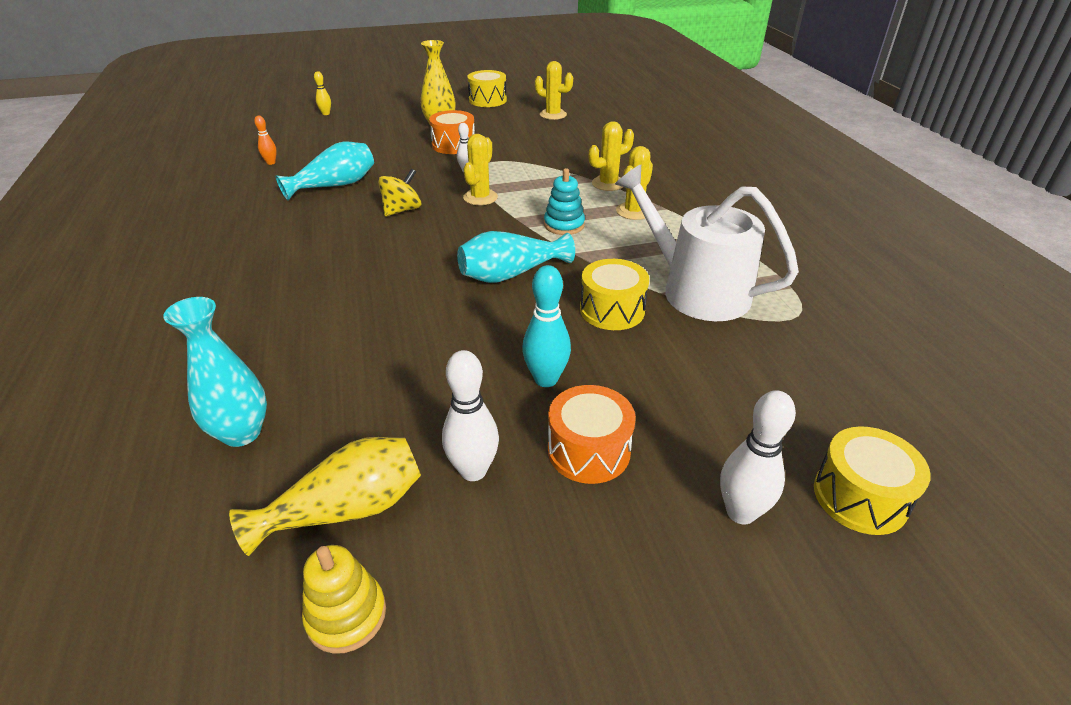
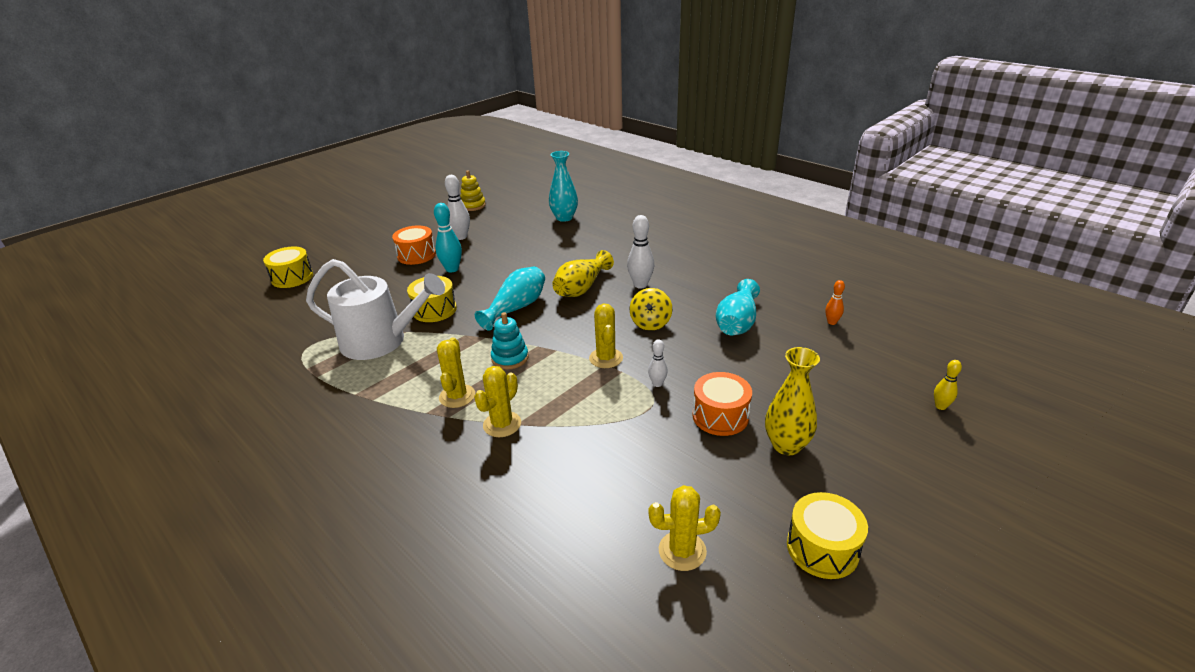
camera: 150 degrees right, 5 degrees down
yellow vase [229,437,421,556] -> yellow vase moved to [552,250,614,297]
white bowling pin [720,390,796,525] -> white bowling pin moved to [627,215,654,289]

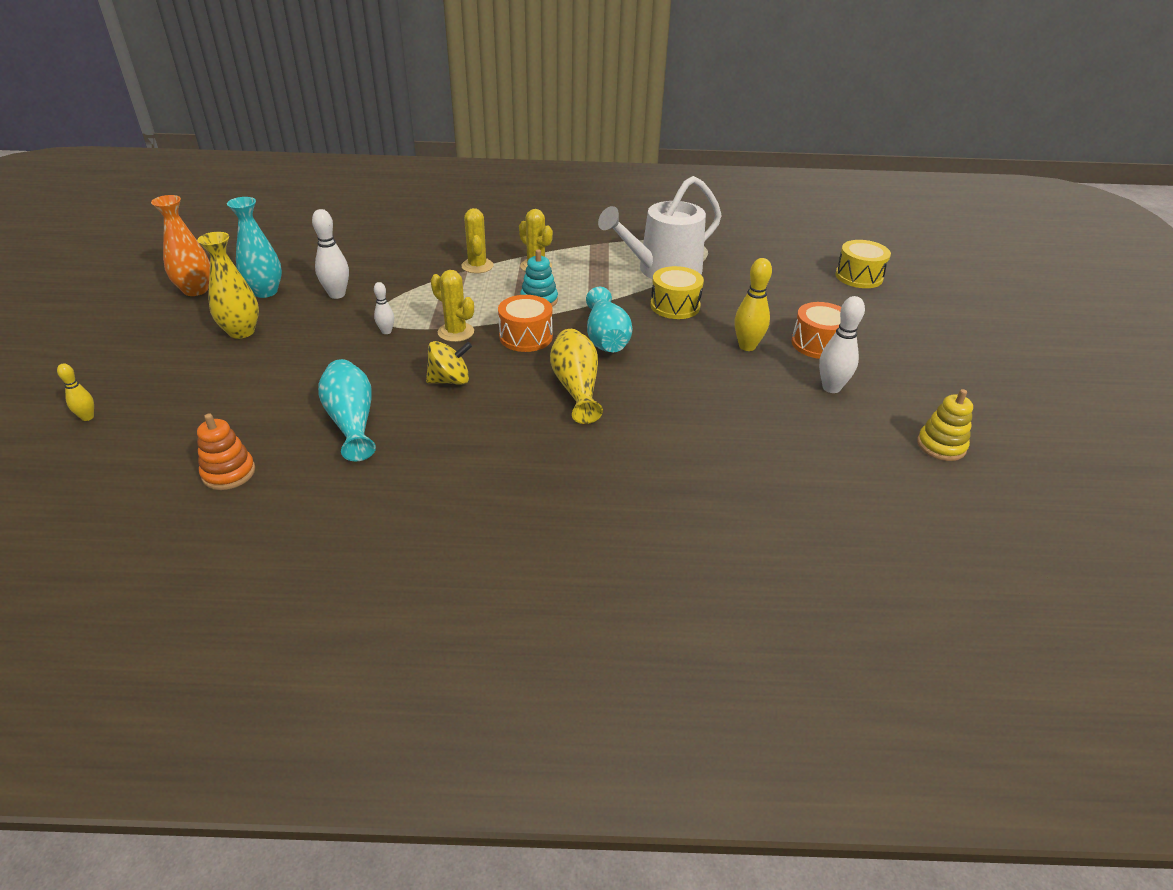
camera: 135 degrees right, 5 degrees up
turquoise bowling pin [434,203,462,273] -> yellow bowling pin [734,258,772,351]
turquoise vase [549,151,578,222] -> turquoise vase moved to [227,197,282,298]
white bowling pin [627,215,654,289] -> white bowling pin moved to [312,209,349,299]
yellow spinning top [630,288,672,331] -> yellow spinning top turned 105 degrees clockwise [426,341,472,385]
yellow cactus [649,485,721,571] -> none
orange drum [692,372,752,436] -> orange drum moved to [498,295,553,352]
yellow drum [787,492,868,579] -> orange vase [151,195,210,296]
orange bowling pin [825,280,845,325] -> orange stacking toy [197,414,255,490]

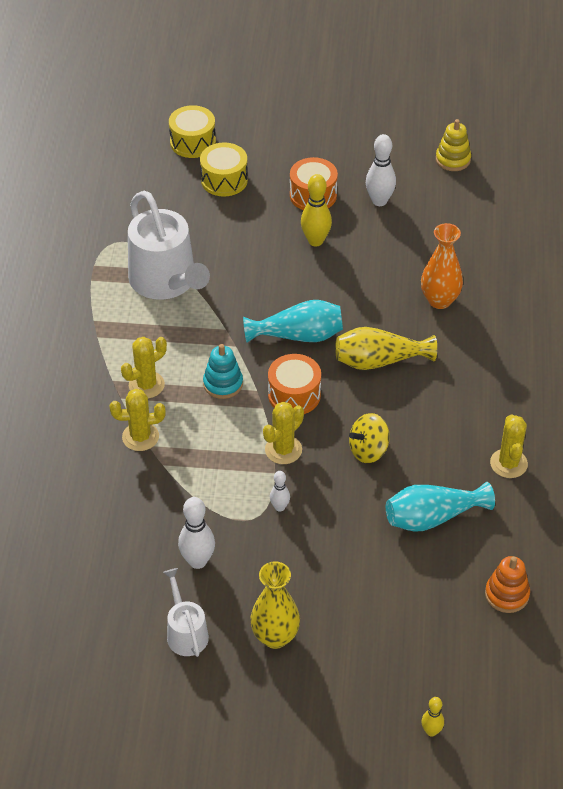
camera: 85 degrees left, 10 degrees up
orange vase [151,195,210,296] -> orange vase moved to [421,223,463,309]
turquoise vase [227,197,282,298] -> white watering can [163,568,209,657]
yellow spinning top [426,341,472,385] -> yellow spinning top turned 105 degrees counterclockwise [349,413,390,463]
yellow drum [651,266,704,319] -> yellow drum moved to [200,142,248,197]
none -> yellow cactus [490,414,528,478]

